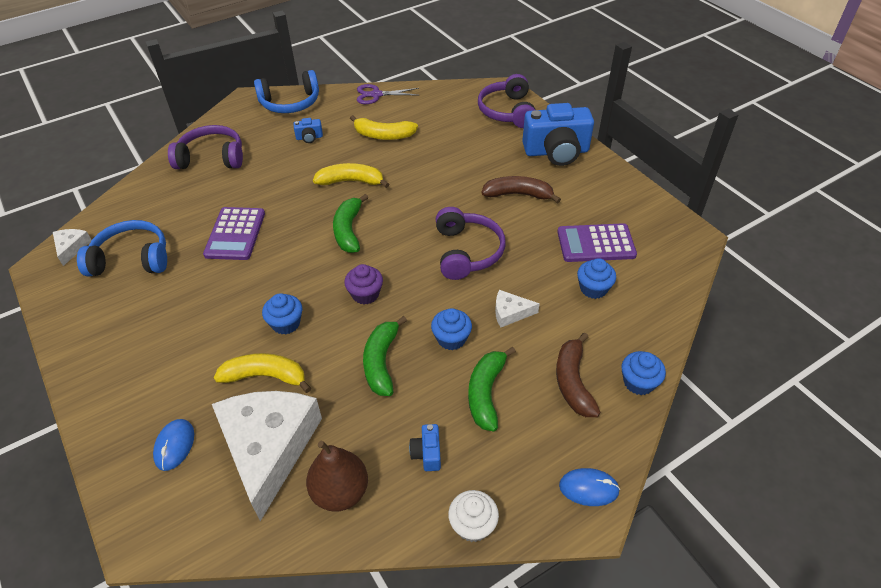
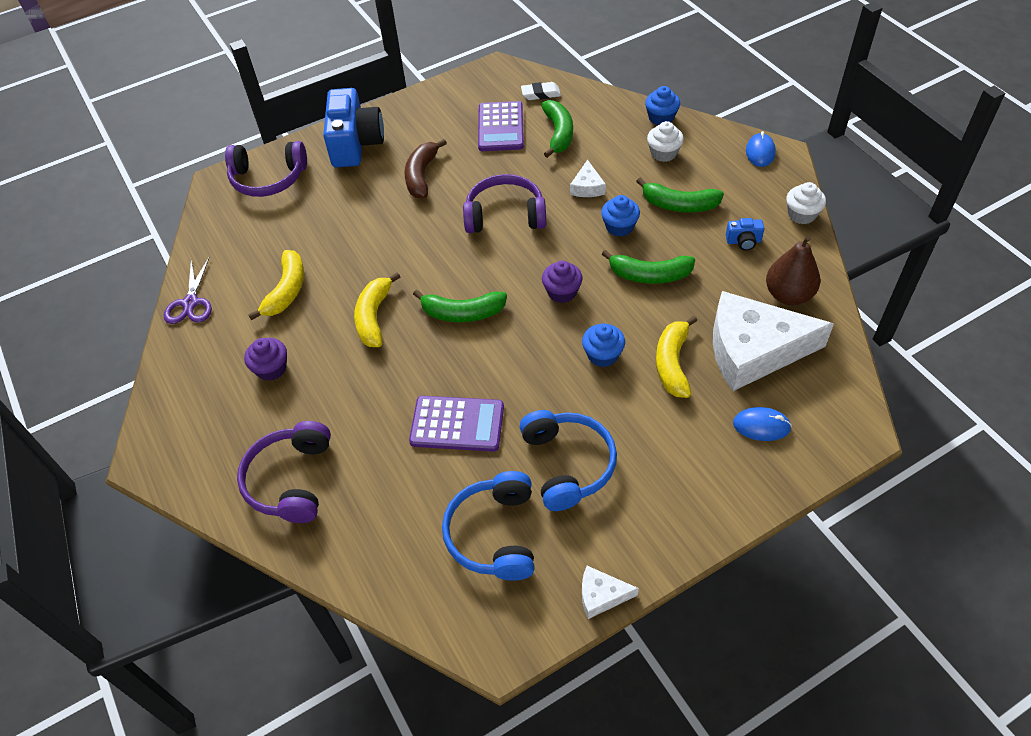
camera: 85 degrees left, 5 degrees up
white cheese [53,229,91,266] -> white cheese moved to [582,566,639,619]
blue headphones [254,70,319,113] -> blue headphones moved to [520,410,617,511]
blue camera [294,118,323,143] -> purple cupcake [244,338,287,381]
brown banana [556,333,601,417] -> white cupcake [647,121,684,162]
blue cupcake [577,258,616,299] -> green banana [541,100,573,158]
none -> white eraser [521,82,561,100]

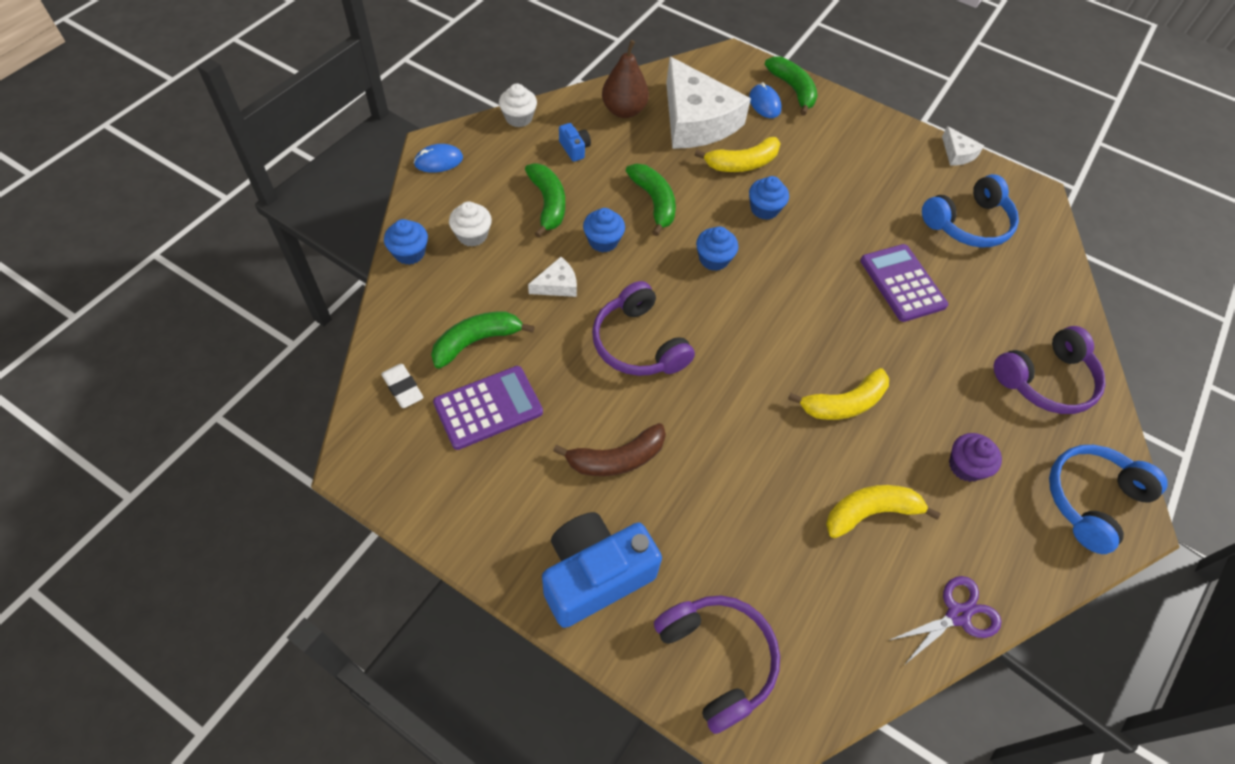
camera: 125 degrees left, 5 degrees up
green banana [413,290,507,322] -> green banana moved to [765,56,817,116]
blue headphones [520,410,617,511] -> blue headphones moved to [1049,445,1168,554]
purple cupcake [542,261,583,303] -> blue cupcake [696,226,738,271]

